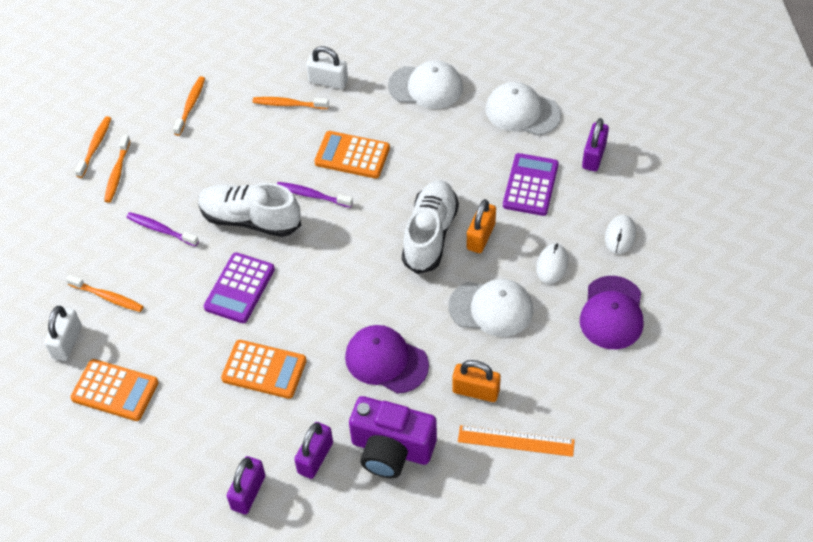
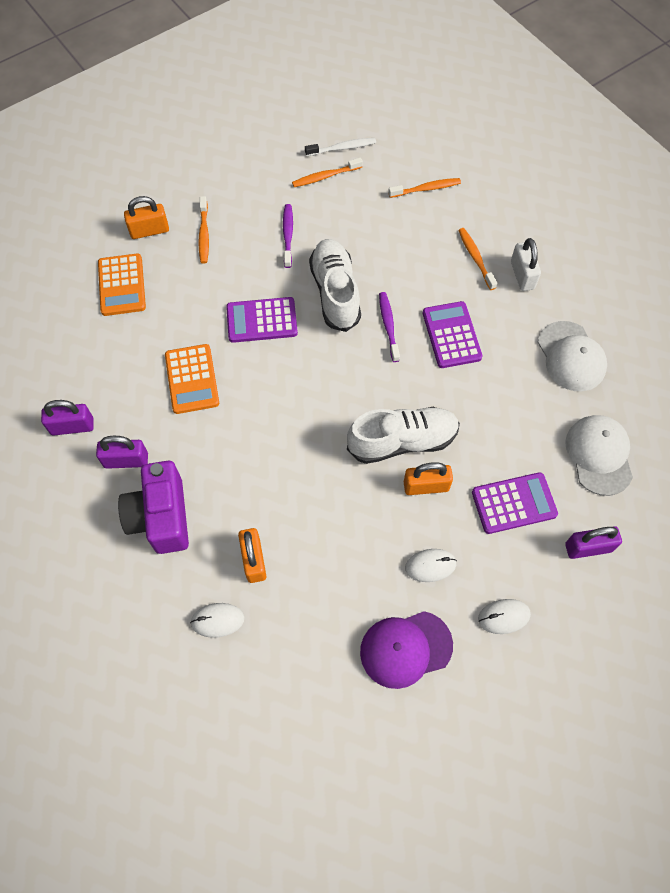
camera: 60 degrees right, 10 degrees up
white padlock [44,306,82,361] -> orange padlock [124,196,169,239]
orange toothbrush [75,116,111,178] -> white toothbrush [305,138,376,156]
orange calculator [314,131,390,179] -> purple calculator [423,301,482,368]
purple cap [345,325,429,394] -> none
white cap [448,279,533,337] -> none
orange ruler [458,425,575,457] -> white mouse [190,603,245,638]

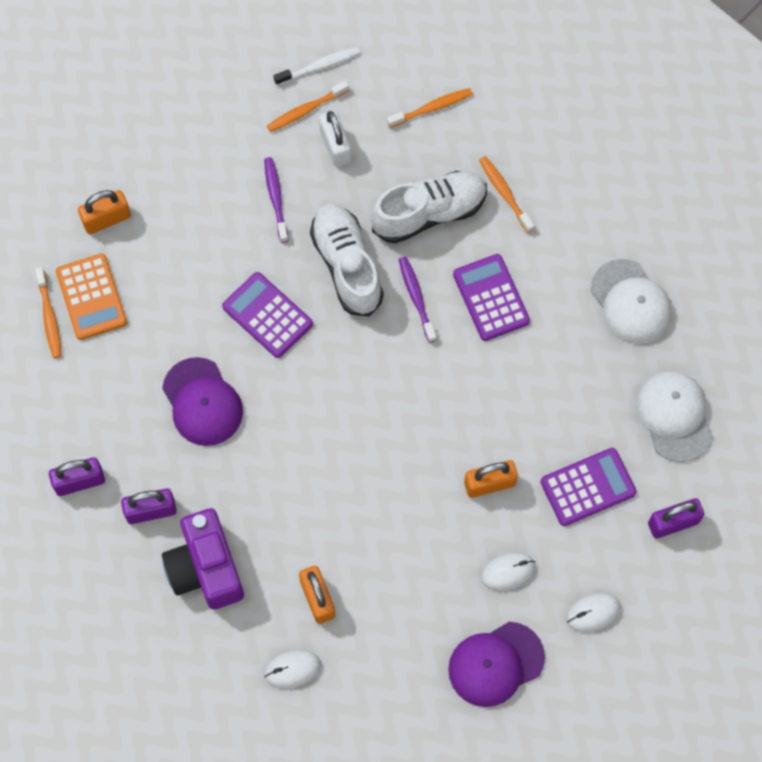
camera: 10 degrees left, 5 degrees up
orange calculator [165,344,219,414] -> purple cap [162,357,243,446]
orange toothbrush [198,196,209,264] -> orange toothbrush moved to [35,267,61,358]
purple calculator [226,297,298,343] -> purple calculator turned 60 degrees clockwise [222,272,313,358]
white shoe [347,407,460,464] -> white shoe moved to [371,171,487,243]
white padlock [511,238,541,291] -> white padlock moved to [319,110,352,167]

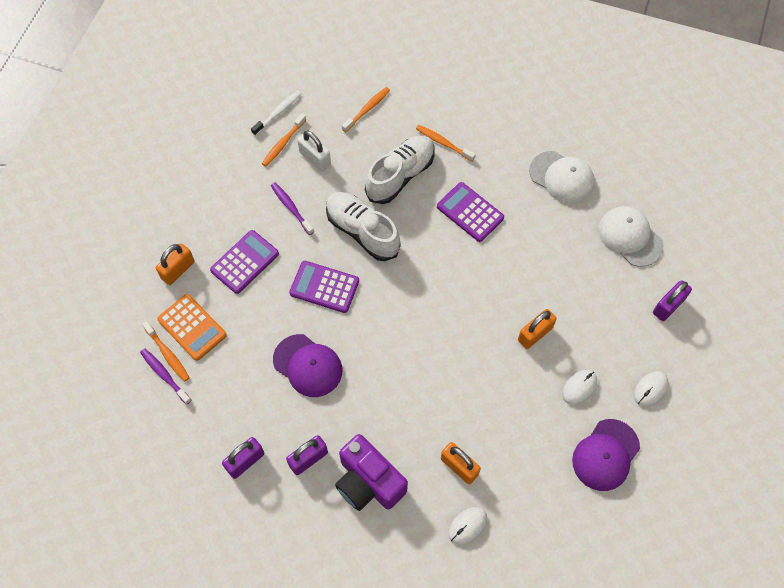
camera: 25 degrees left, 5 degrees down
purple toothbrush [399,256,436,343] -> purple toothbrush moved to [140,348,192,405]
purple calculator [541,448,637,526] -> purple calculator moved to [210,230,279,294]

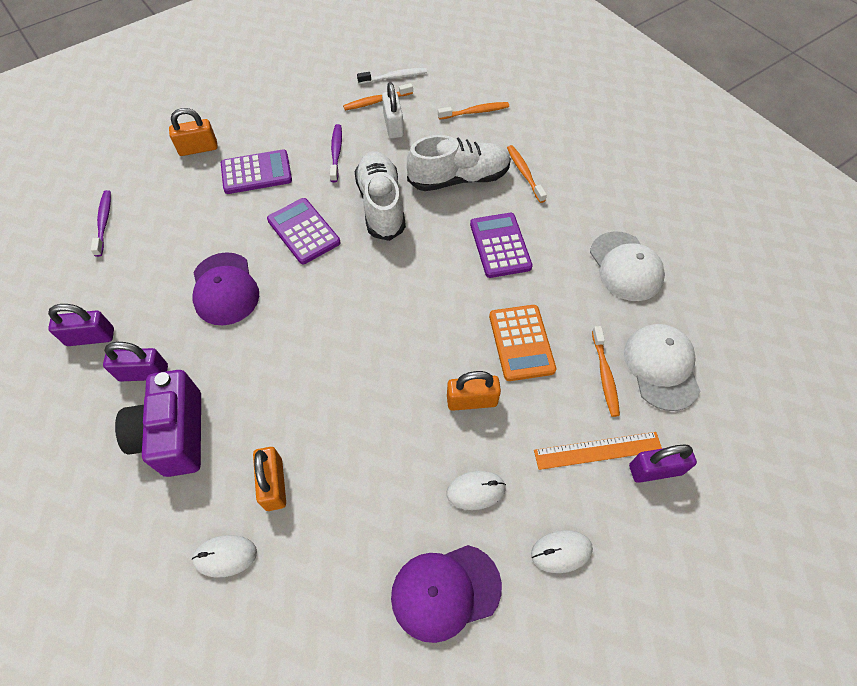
camera: 35 degrees right, 5 degrees down
orange toothbrush [142,321,190,382] -> orange toothbrush moved to [592,326,620,417]
orange calculator [157,294,227,361] -> orange calculator moved to [489,305,556,381]
none -> orange ruler [534,432,662,470]

